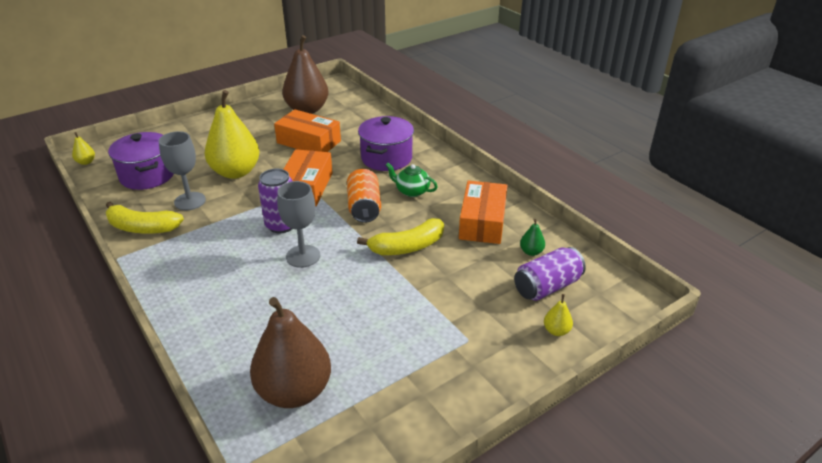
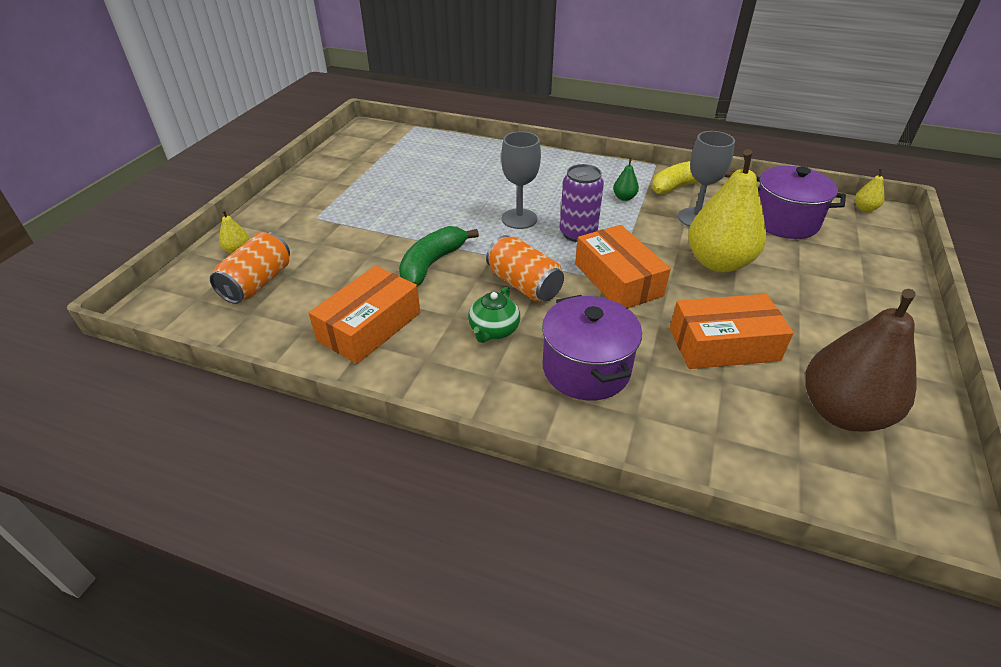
camera: 145 degrees right, 5 degrees up
brown pear [250,297,331,408] -> none
yellow banana [357,218,444,255] -> green banana [399,226,479,286]
green teapot [386,163,438,197] -> green teapot turned 120 degrees clockwise [468,287,520,343]
orange box [459,181,507,244] -> orange box turned 60 degrees clockwise [308,266,420,364]
purple can [514,247,586,301] -> orange can [210,232,290,304]
green pear [520,219,545,256] -> green pear moved to [613,158,639,201]

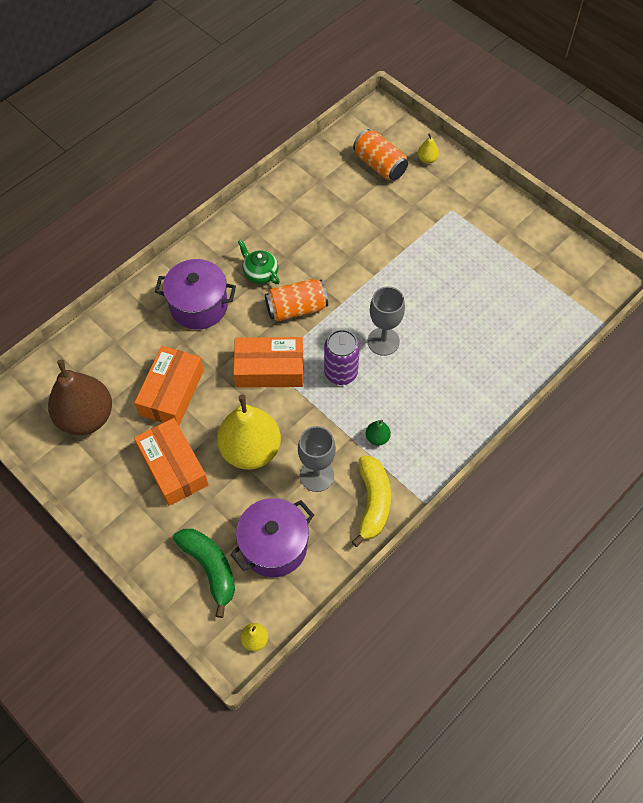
camera: 115 degrees right, 20 degrees up
orange box [308,266,420,364] -> orange box moved to [134,418,209,506]
green banana [399,226,479,286] -> green banana moved to [173,529,235,618]

